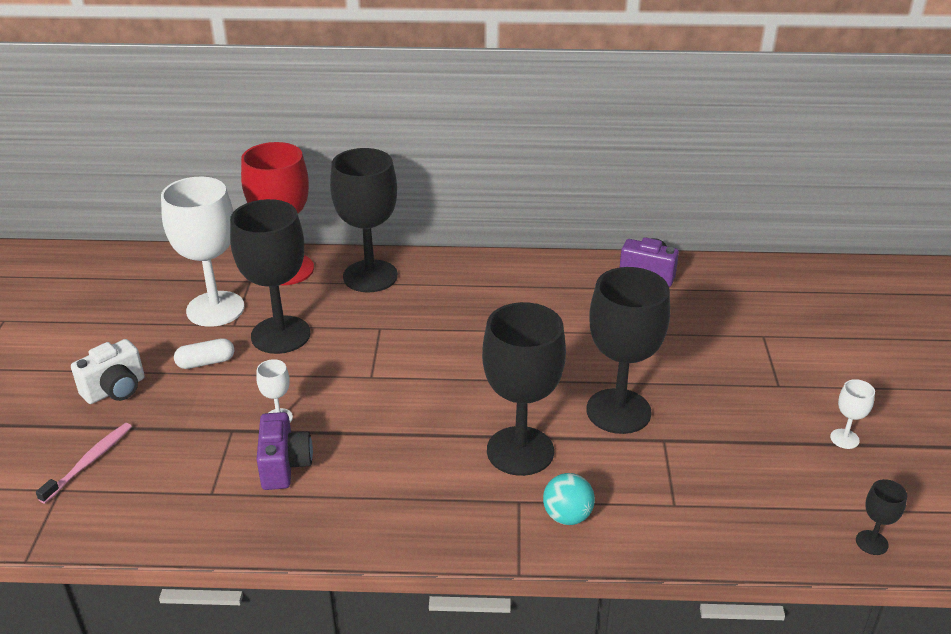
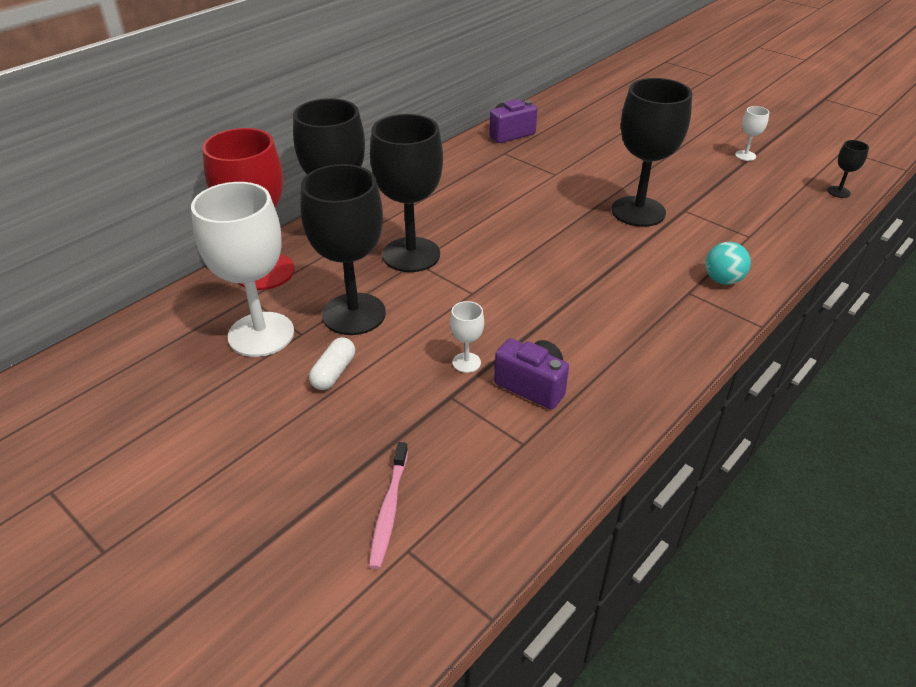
camera: 50 degrees left, 5 degrees up
pink toothbrush [36,423,132,503] -> pink toothbrush turned 150 degrees counterclockwise [369,442,408,569]
white camera [71,339,145,404] -> none
black goblet [482,302,566,476] -> black goblet moved to [370,114,443,272]

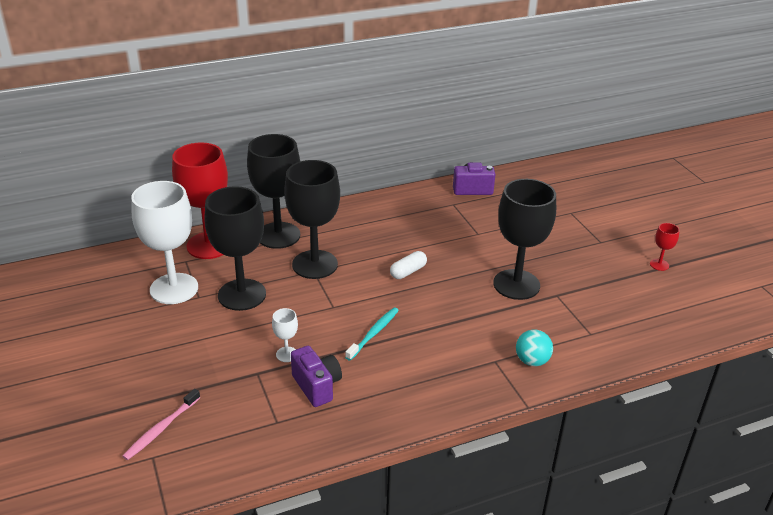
camera: 25 degrees right, 5 degrees down
white capsule [309,337,355,390] -> white capsule moved to [390,251,427,279]
white goblet [735,106,769,161] -> red goblet [650,223,680,271]
black goblet [827,140,869,198] -> none
none -> turquoise toothbrush [345,307,399,361]

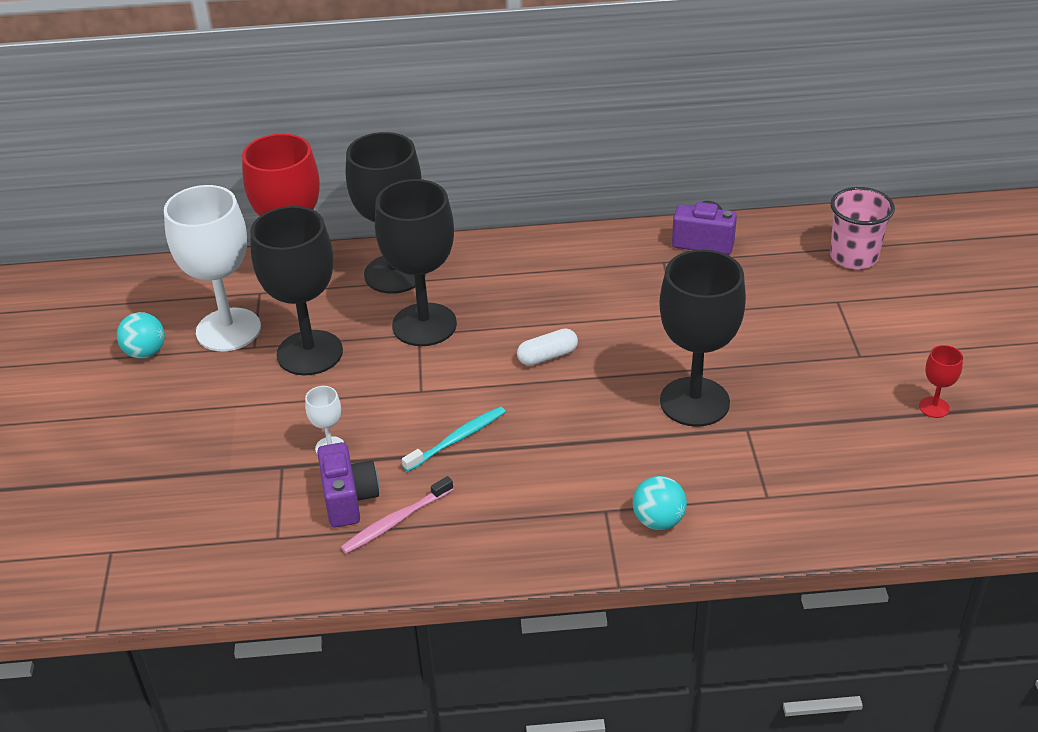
camera: 20 degrees right, 5 degrees up
pink toothbrush [122,389,200,460] -> pink toothbrush moved to [341,476,453,554]
none -> turquoise ball [117,312,165,359]
none -> pink cup [830,187,895,269]

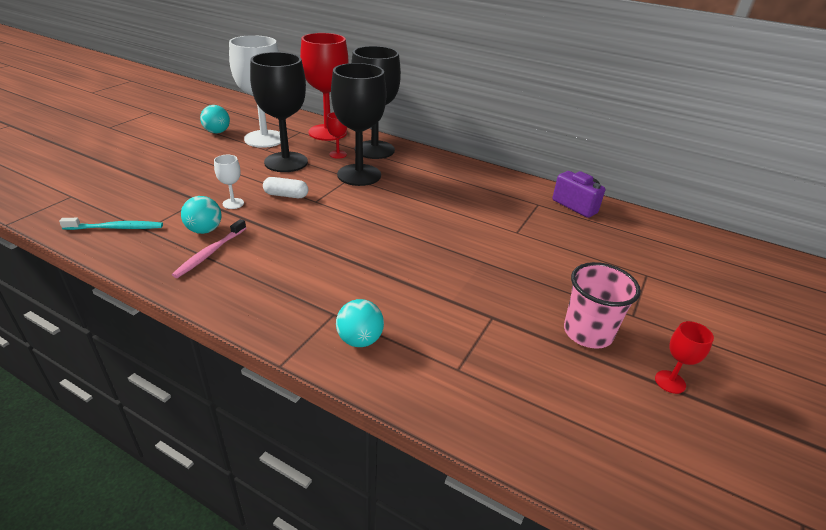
camera: 30 degrees right, 5 degrees down
purple camera [317,442,379,528] -> turquoise ball [181,196,221,234]
pink toothbrush [341,476,453,554] -> pink toothbrush turned 60 degrees counterclockwise [172,219,246,278]
turquoise toothbrush [402,406,505,472] -> turquoise toothbrush moved to [59,218,163,230]
white capsule [517,328,578,366] -> white capsule moved to [263,177,308,198]
black goblet [659,250,746,427] -> none
pink cup [830,187,895,269] -> pink cup moved to [564,262,641,349]
none -> red goblet [327,112,347,159]

